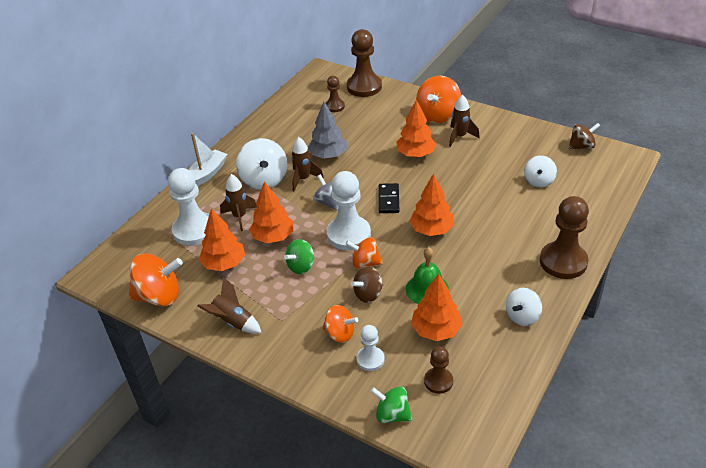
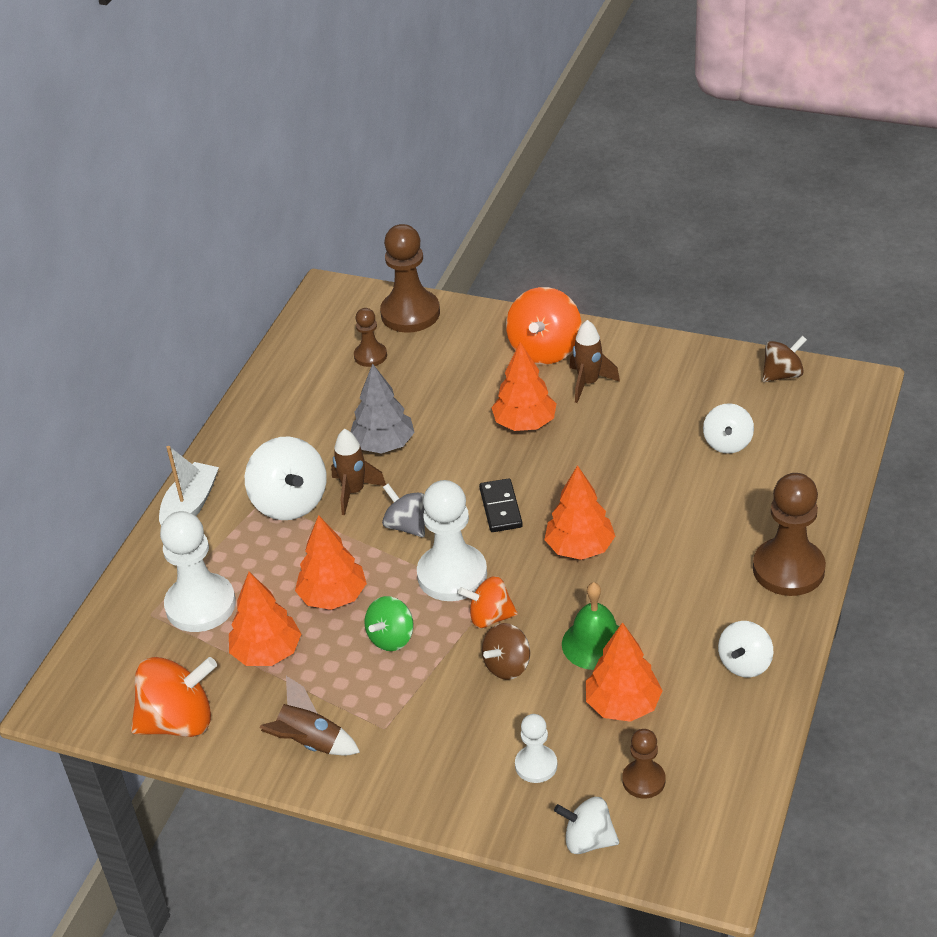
camera: 10 degrees left, 0 degrees up
brown rocket [220,174,257,231] -> none
orange spinning top [322,305,358,343] -> none
green spinning top [370,386,412,423] -> white spinning top [554,797,619,854]

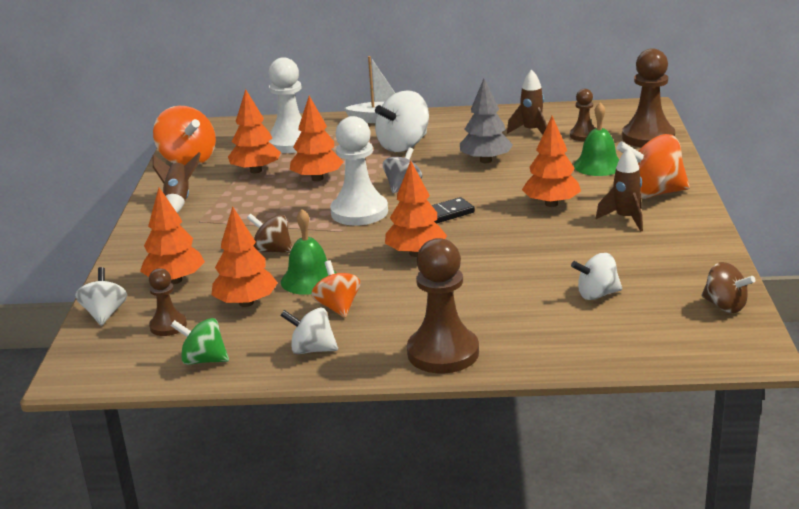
camera: 70 degrees right, 15 degrees down
brown rocket [331,429,386,515] -> brown rocket moved to [507,69,547,135]
green spinning top [364,596,414,651] -> green spinning top moved to [171,318,229,365]
orange spinning top [458,576,518,628] -> orange spinning top moved to [311,260,360,318]
white pawn [515,714,557,783] -> orange tree [140,187,205,284]
none -> green bell [574,103,619,176]

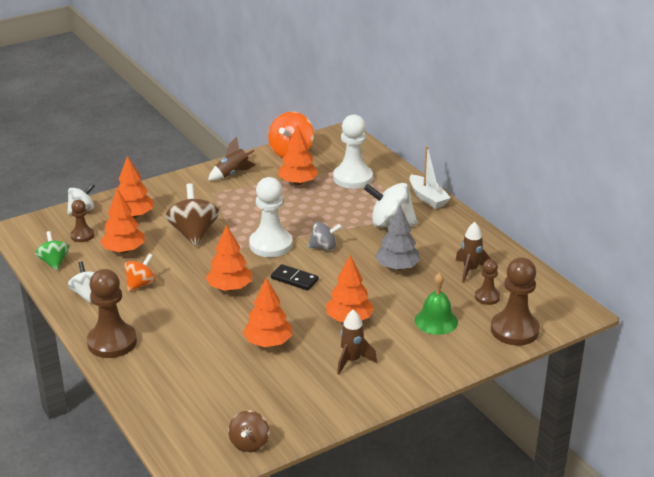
camera: 55 degrees right, 5 degrees up
brown spinning top [247,214,292,253] -> brown spinning top [166,183,219,247], size x1.64
green bell [281,209,337,295] -> none
orange tree [290,96,343,181] -> orange tree moved to [243,278,292,347]
white spinning top [571,253,622,300] -> none
orange spinning top [616,134,690,199] -> none

